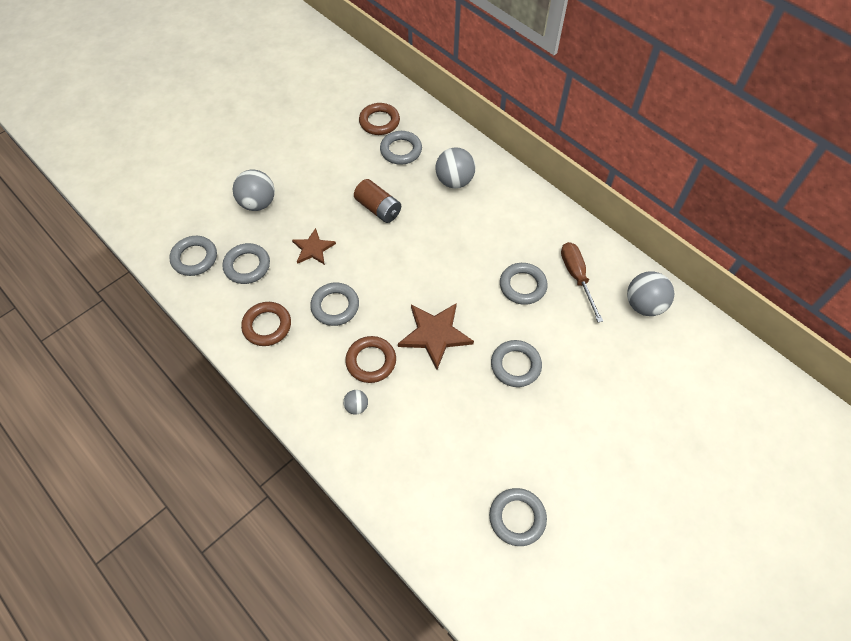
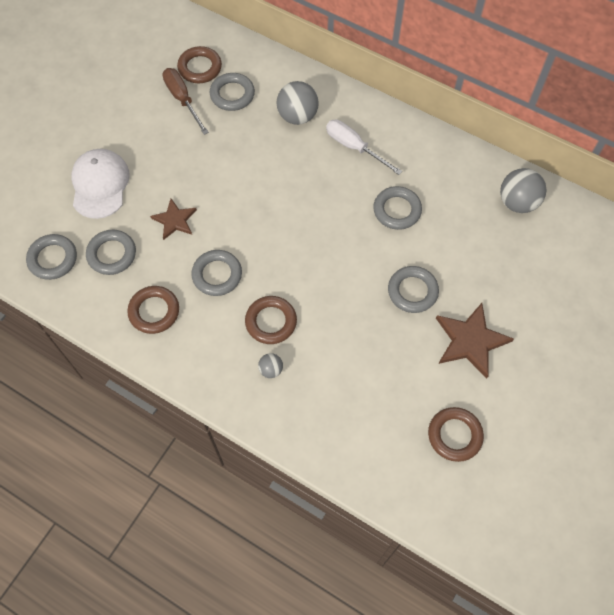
camera: 15 degrees left, 5 degrees up
grey ball [233,169,275,211] -> white cap [71,149,130,219]
brown battery [354,179,401,223] -> none
brown star [398,303,474,370] -> brown star moved to [436,303,514,379]
grey ring [489,488,547,546] -> brown ring [428,407,484,462]
brown screwdriver [561,242,603,322] -> brown screwdriver moved to [163,68,209,135]
none -> white screwdriver [326,120,402,175]

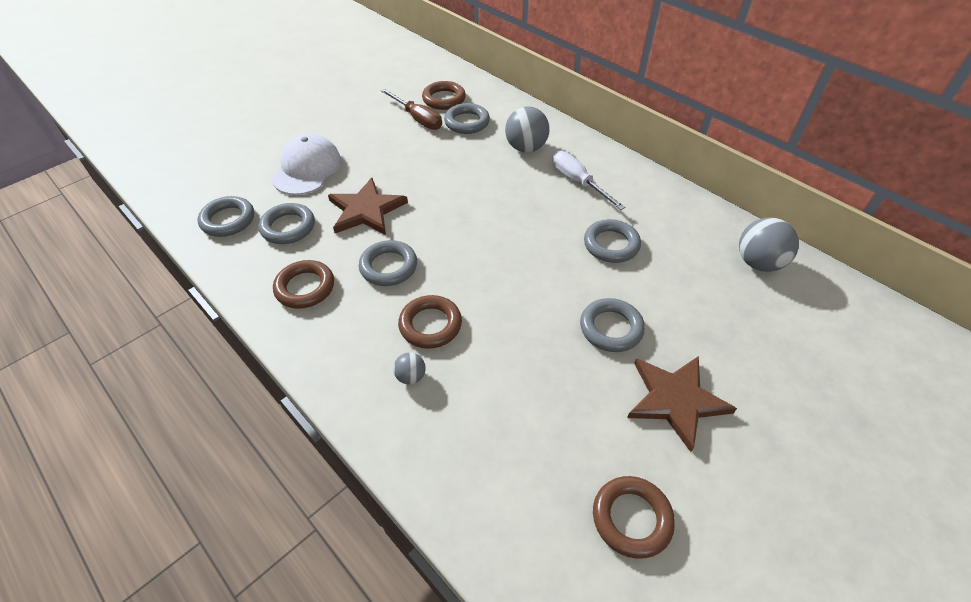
camera: 15 degrees right, 15 degrees down
brown star [150,199,197,240] -> brown star [328,178,408,235], size x1.59
brown screwdriver [163,68,209,135] -> brown screwdriver turned 150 degrees clockwise [380,89,442,130]

